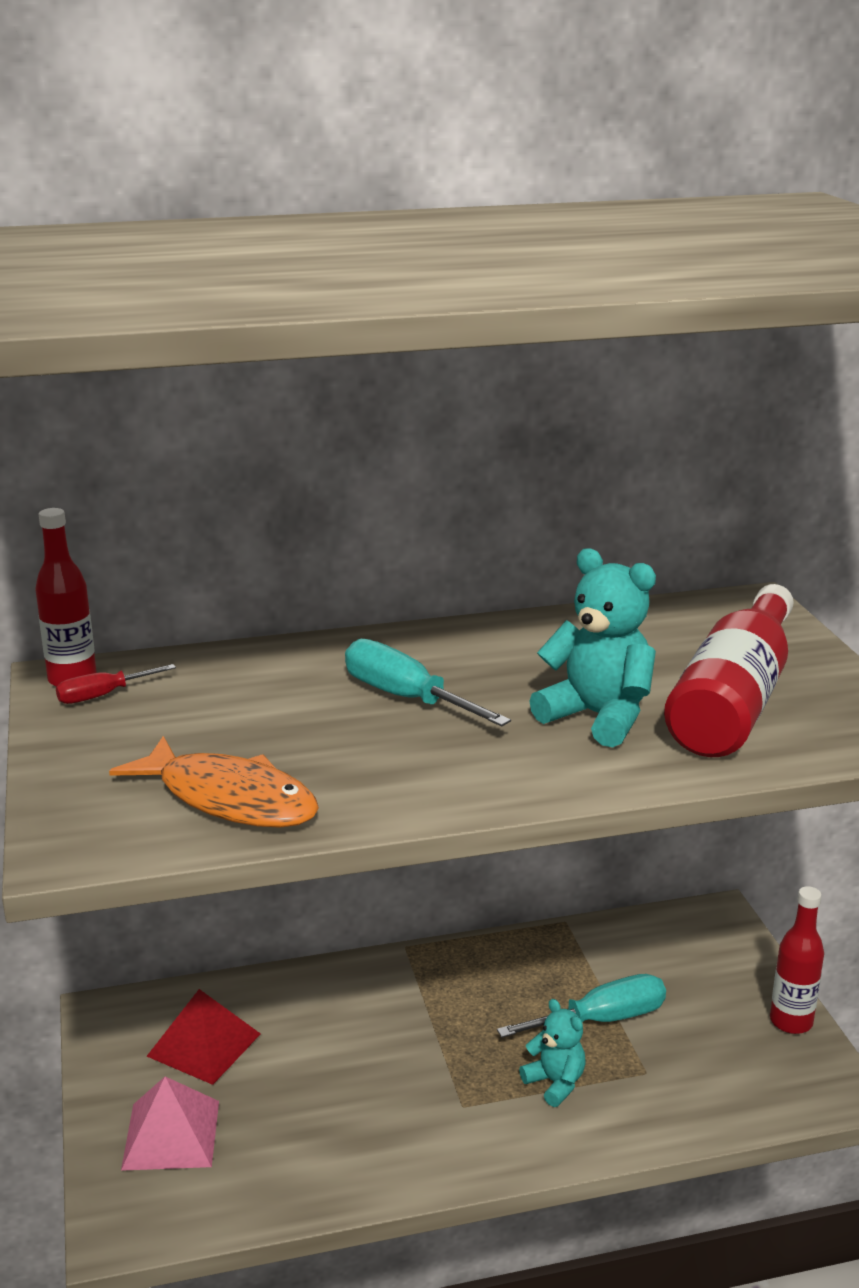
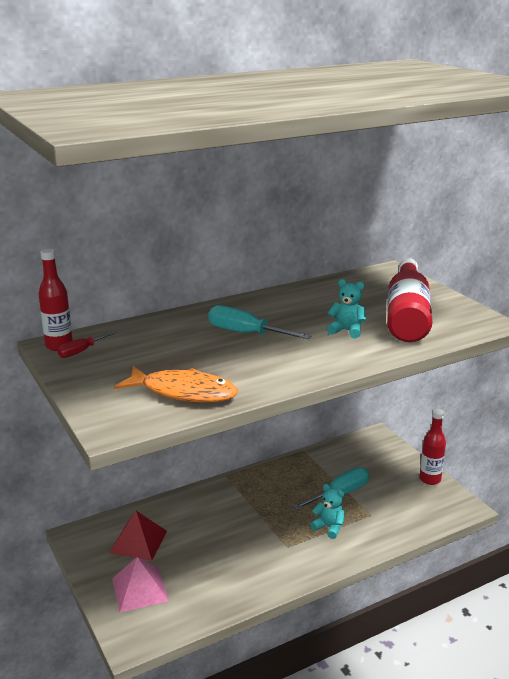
camera: 15 degrees left, 0 degrees up
turquoise teddy bear [529,548,656,747] -> turquoise teddy bear [327,279,366,338], size x0.60

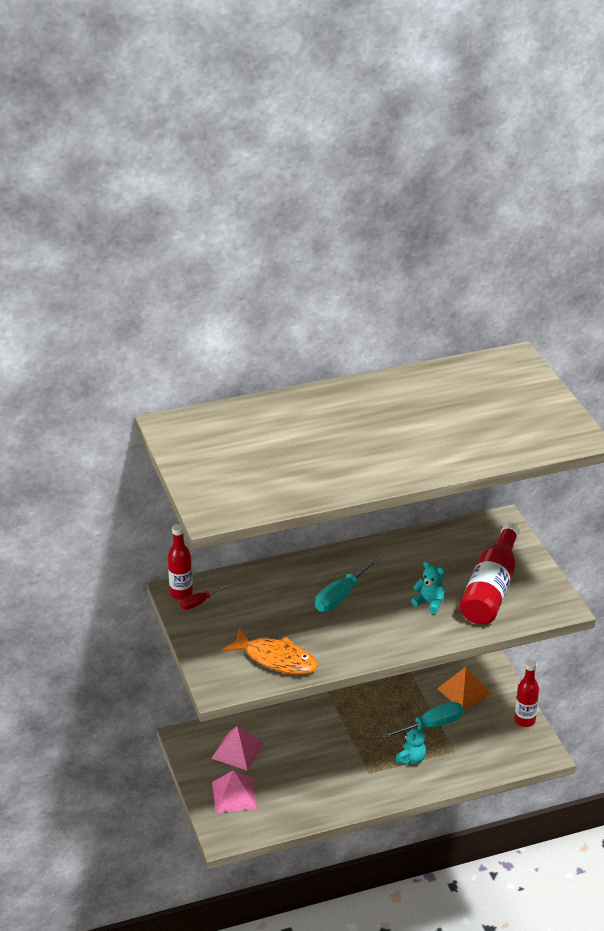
camera: 10 degrees right, 10 degrees up
red pyramid [109,511,167,561] -> pink pyramid [211,726,264,771]
turquoise screwdriver [208,305,312,339] -> turquoise screwdriver turned 90 degrees counterclockwise [315,556,380,612]
turquoise teddy bear [310,484,345,539] -> turquoise teddy bear turned 75 degrees clockwise [395,724,426,765]
none -> orange pyramid [437,667,491,710]

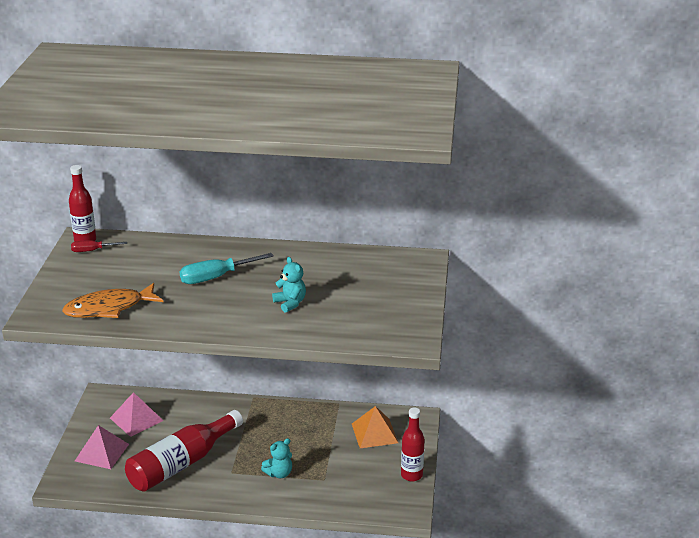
camera: 25 degrees right, 5 degrees down
orange fish [222,629,318,674] -> orange fish turned 105 degrees clockwise [62,283,164,318]
turquoise screwdriver [382,702,463,739] -> none
red bottle [460,522,520,625] -> red bottle moved to [125,410,243,492]

